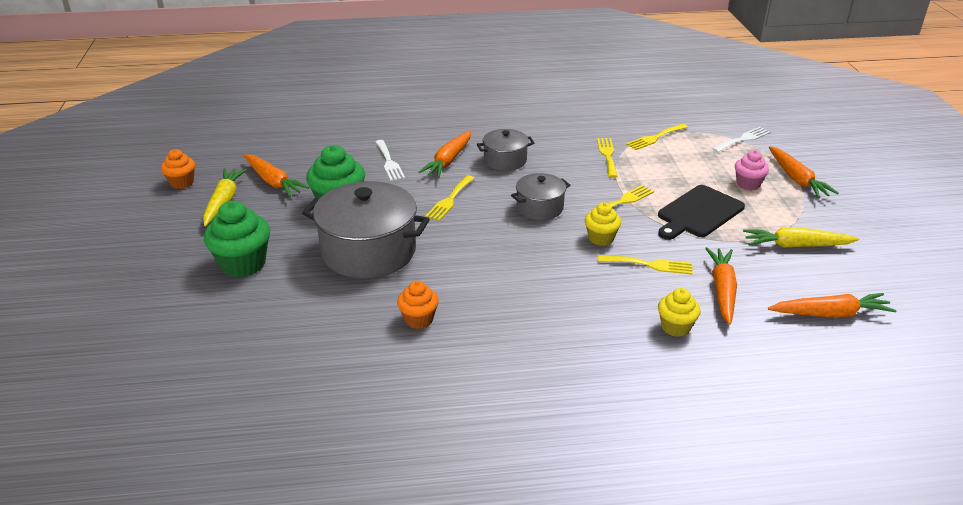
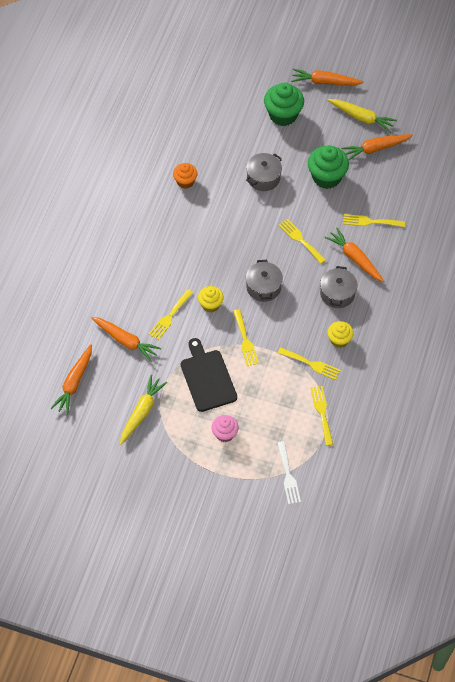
camera: 115 degrees right, 25 degrees up
orange cupcake [161,149,195,189] -> none
grey pot [302,181,430,278] -> grey pot [246,153,282,191], size x0.54
white fork [376,140,405,181] -> yellow fork [343,214,405,227]
yellow cupcake [658,288,701,337] -> yellow cupcake moved to [327,321,354,348]
orange carrot [769,146,839,198] -> orange carrot moved to [291,69,364,85]

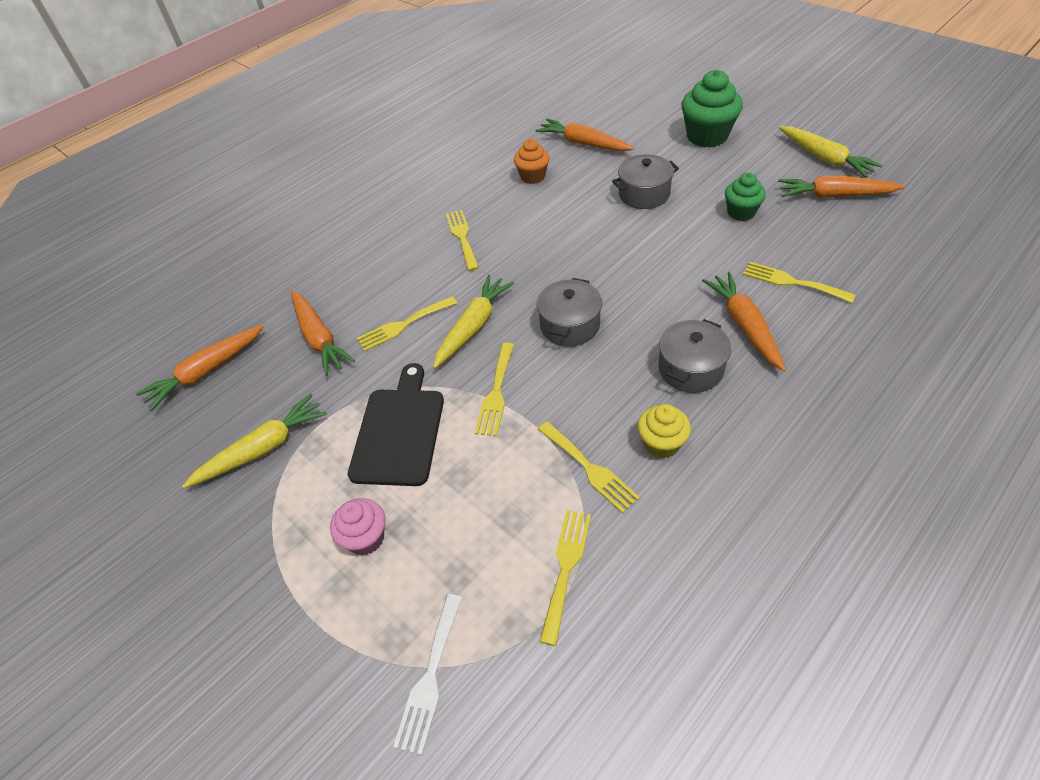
camera: 30 degrees right, 10 degrees down
yellow cupcake [198,286,224,312] -> yellow carrot [433,275,514,369]
yellow fork [279,219,326,264] -> yellow fork moved to [446,210,479,271]
orange carrot [291,69,364,85] -> orange carrot moved to [536,119,634,151]
green cupcake [308,145,349,189] -> green cupcake [725,173,766,221], size x0.59

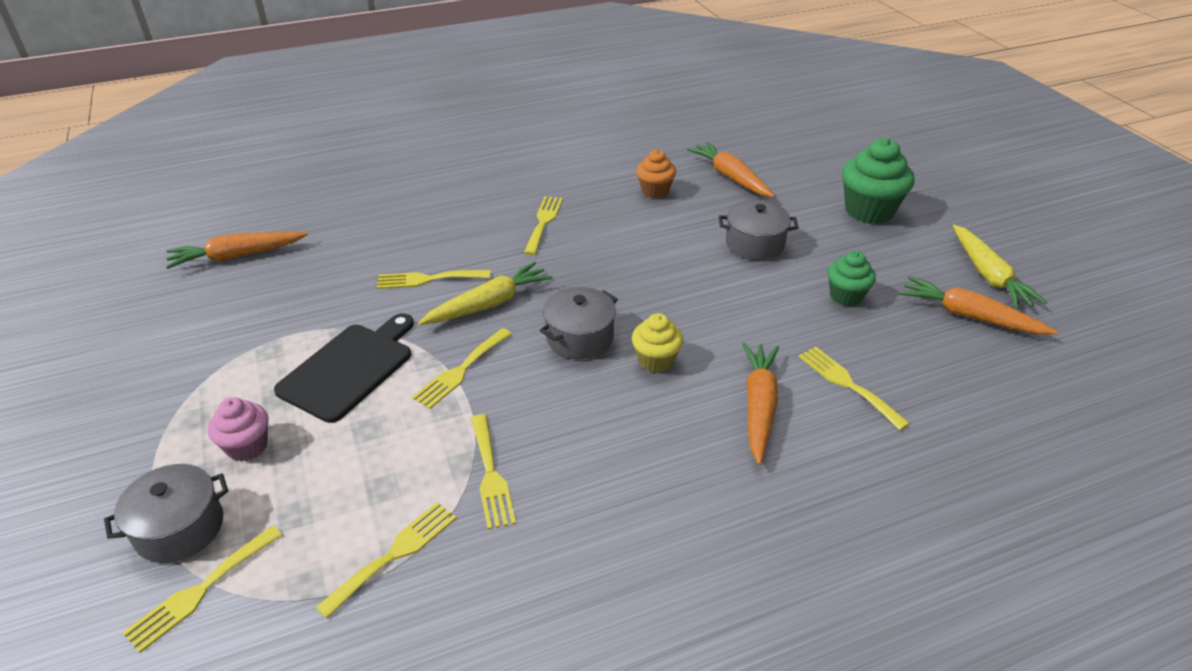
camera: 20 degrees right, 10 degrees down
yellow carrot [182,394,327,488] -> none
orange carrot [291,291,355,376] -> none
white fork [393,594,462,755] -> yellow fork [122,526,282,653]
yellow cupcake [638,404,691,459] -> yellow cupcake moved to [632,313,683,373]
grey pot [658,319,731,393] -> grey pot moved to [104,464,228,563]

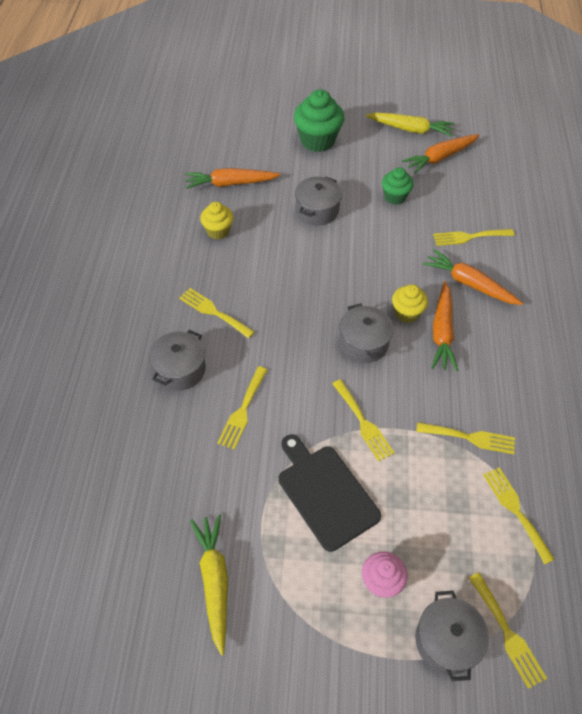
camera: 65 degrees left, 15 degrees up
orange carrot [166,231,308,269] -> orange carrot moved to [431,281,458,372]
yellow carrot [418,262,553,325] -> yellow carrot moved to [190,514,228,656]
orange cupcake [636,150,676,198] -> yellow cupcake [200,202,234,239]
none -> grey pot [149,330,206,390]

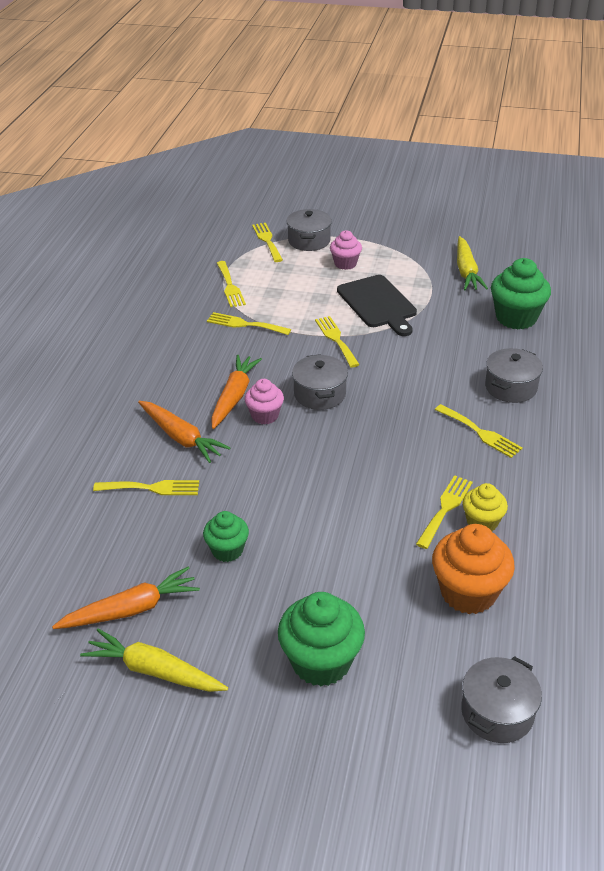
camera: 170 degrees left, 15 degrees down
orange carrot [185,168,281,189] -> orange cupcake [432,524,515,614]
yellow fork [217,366,268,450] -> yellow fork moved to [416,475,473,549]
grey pot [295,176,342,225] -> grey pot moved to [461,656,542,743]
yellow cupcake [392,284,428,323] -> pink cupcake [245,379,284,424]
none -> green cupcake [491,258,551,329]

